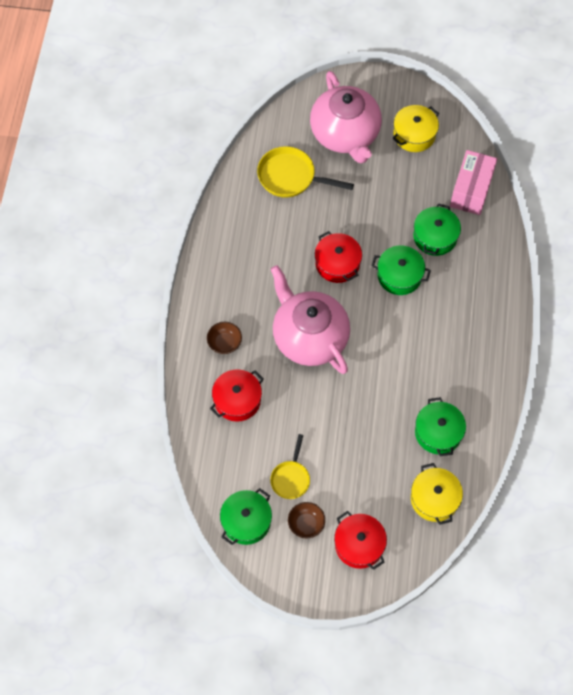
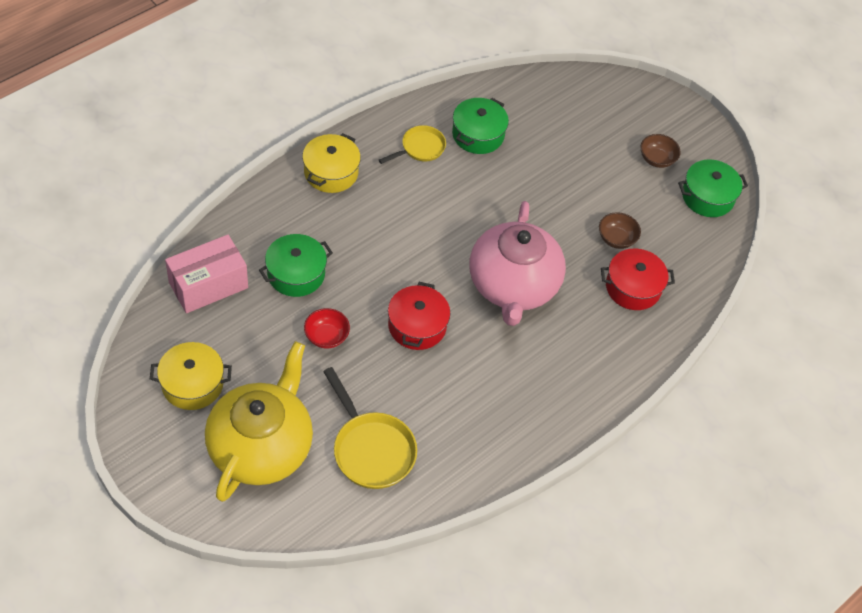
camera: 145 degrees left, 10 degrees down
brown bowl [207,322,242,354] -> brown bowl moved to [599,212,641,249]
yellow pan [270,434,310,499] -> yellow pan moved to [379,125,446,164]
pink teapot [310,71,382,163] -> yellow teapot [205,341,313,502]
red pot [334,511,387,570] -> none
green pot [372,246,431,295] -> none
yellow pot [411,463,463,525] -> yellow pot moved to [302,133,361,193]
none -> red bowl [304,308,350,349]

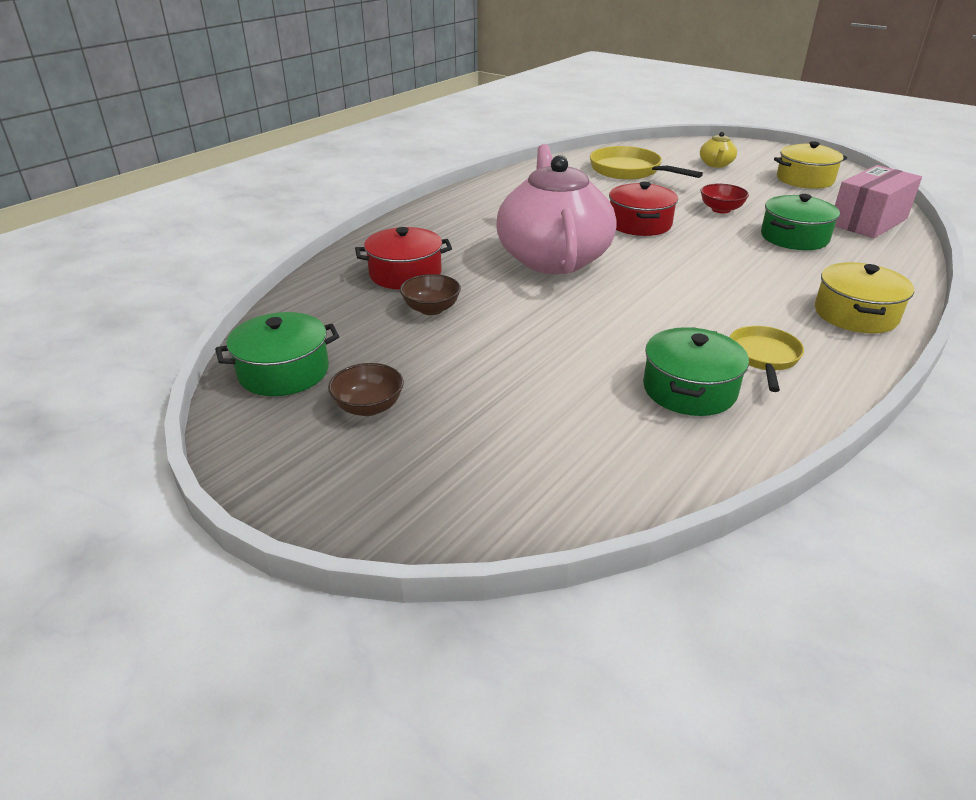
camera: 175 degrees right, 20 degrees down
yellow teapot [205,341,313,502] -> yellow teapot [700,132,737,168], size x0.41
yellow pan [379,125,446,164] -> yellow pan turned 150 degrees clockwise [729,326,804,392]

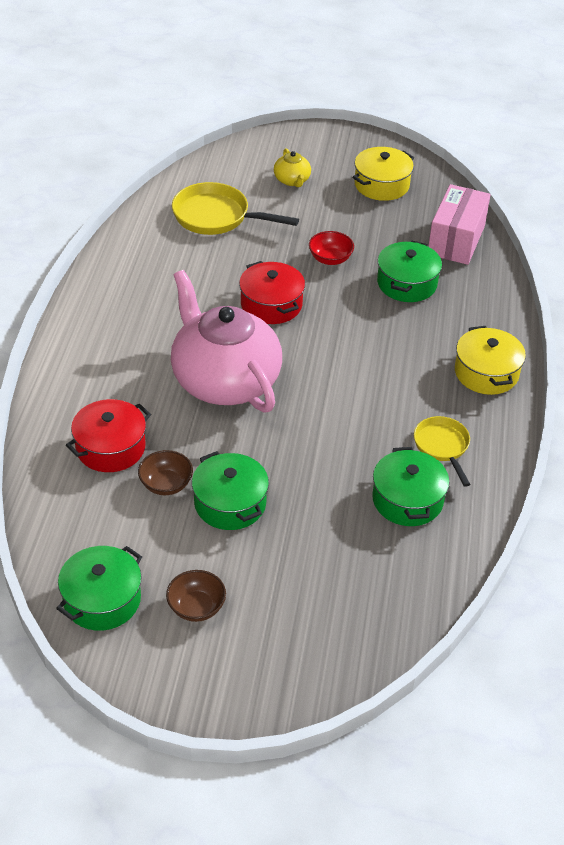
camera: 30 degrees left, 10 degrees up
none -> green pot [192,451,269,530]

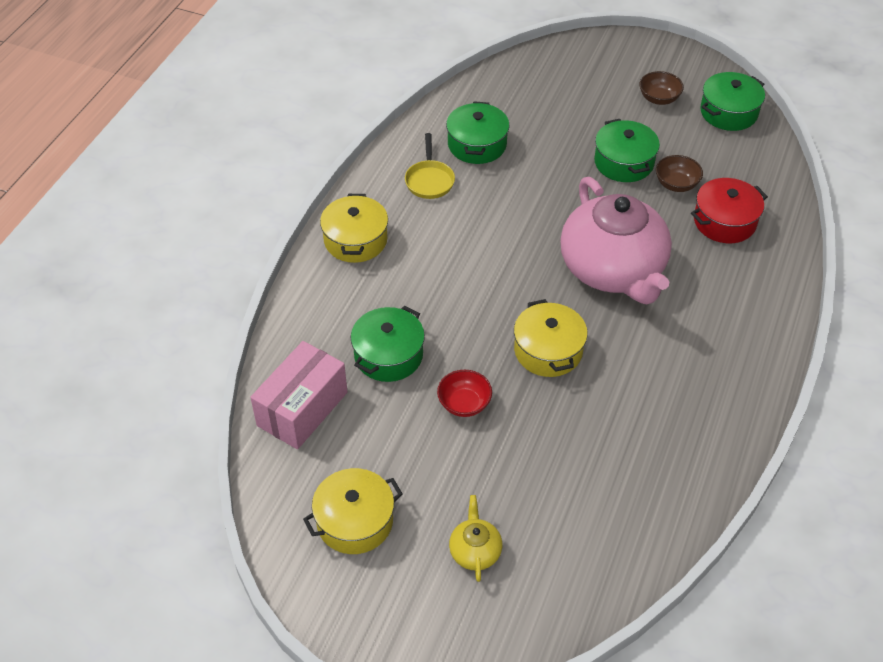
camera: 165 degrees left, 5 degrees up
yellow pan [172,182,299,235] -> none
red pot [239,261,305,324] -> yellow pot [514,299,588,377]

